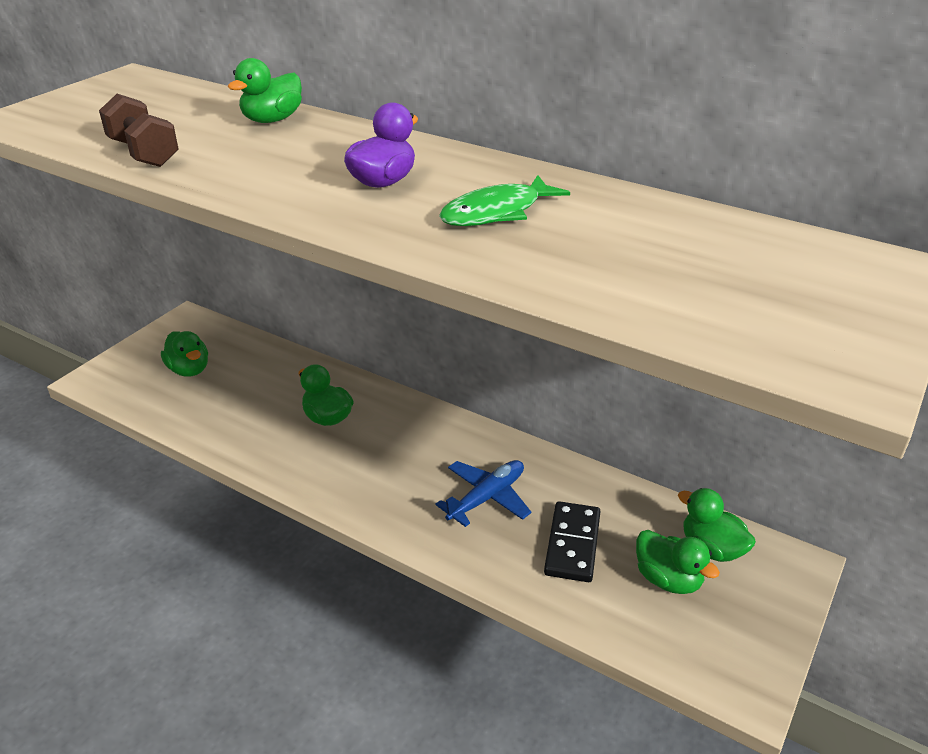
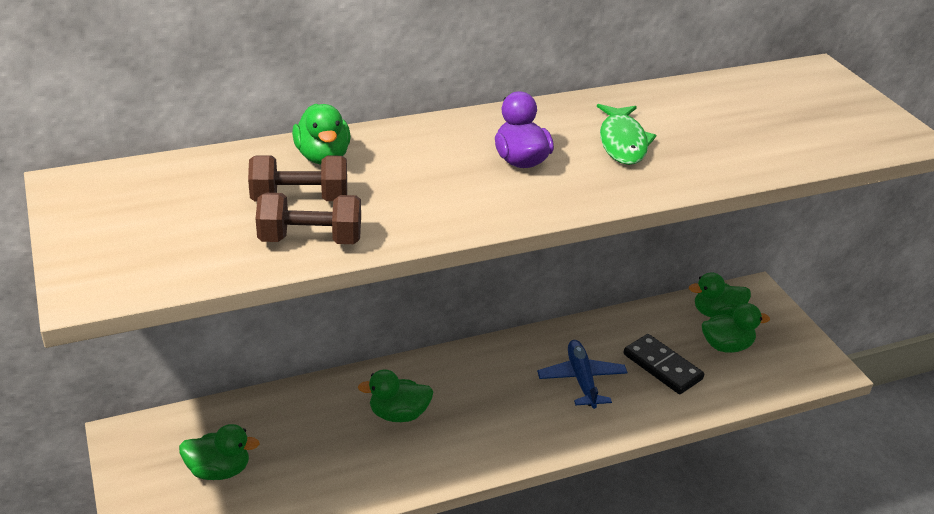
camera: 55 degrees left, 0 degrees up
none -> brown dumbbell [248,155,347,201]

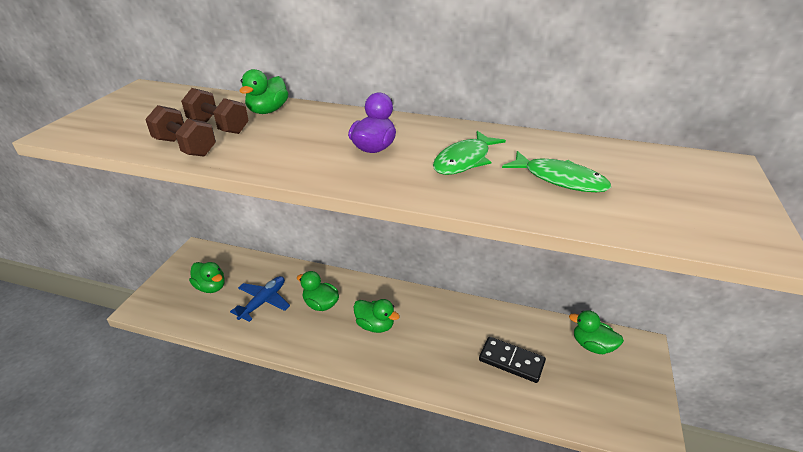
camera: 40 degrees right, 0 degrees up
blue plane [537,340,628,409] -> blue plane moved to [230,276,290,322]
black domino [623,334,704,394] -> black domino turned 60 degrees counterclockwise [479,337,546,383]
green duck [702,303,770,353] -> green duck moved to [354,299,400,333]
none -> green fish [502,151,611,192]

